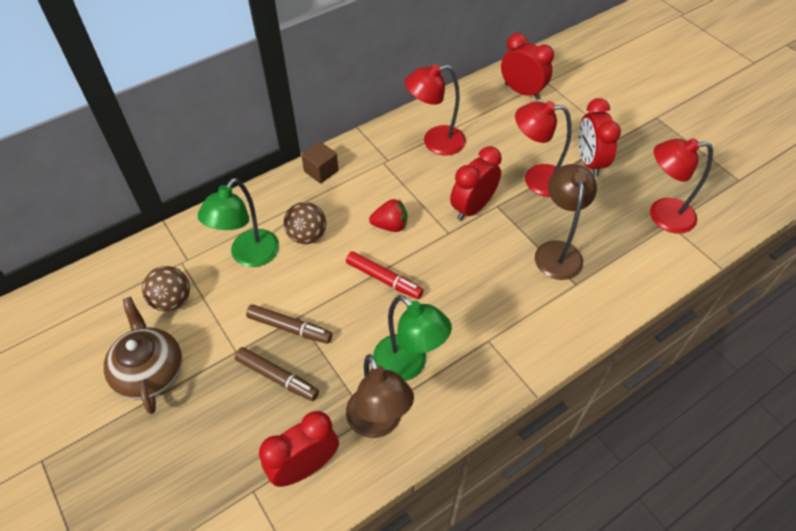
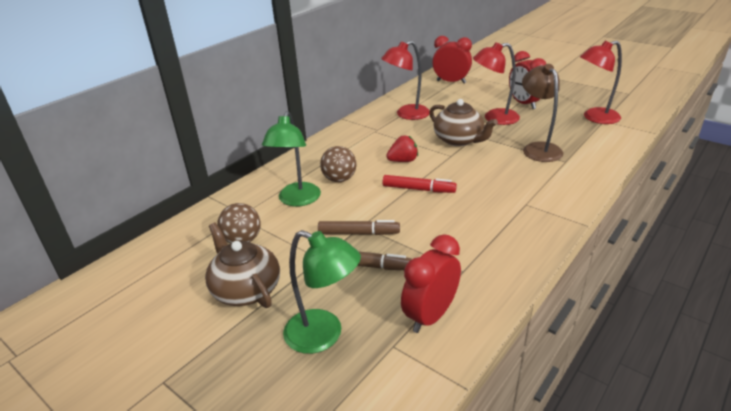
camera: 15 degrees left, 20 degrees down
brown cube [301,141,339,184] -> none
brown lamp [346,354,414,438] -> none
green lamp [373,295,452,381] -> green lamp moved to [283,230,361,354]
red clock [450,146,502,221] -> brown teapot [429,99,498,146]

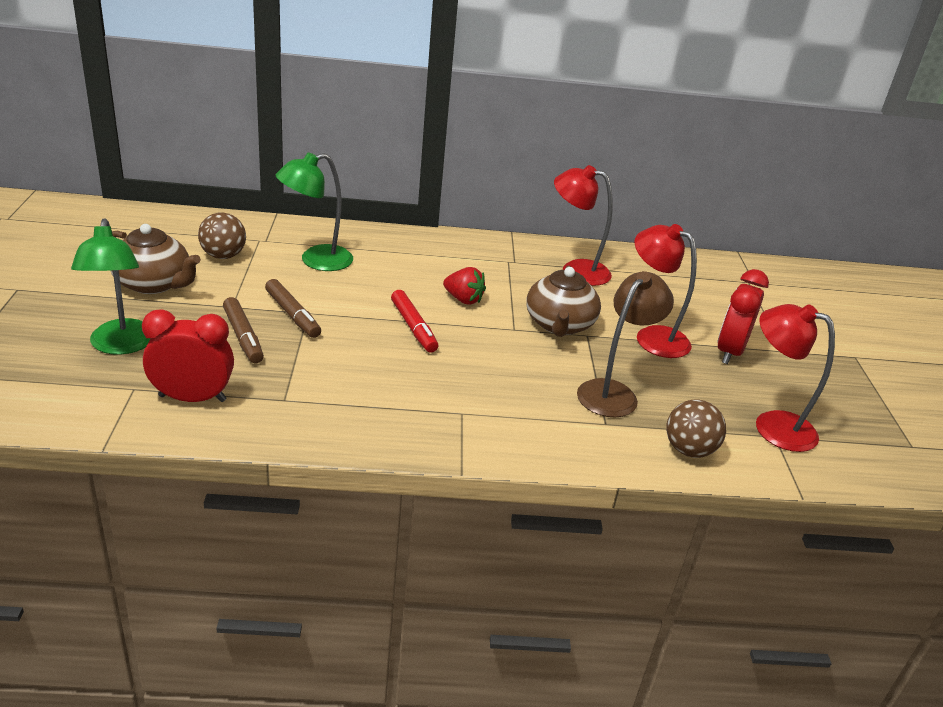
camera: 45 degrees right, 0 degrees up
brown teapot [205,223,280,308] -> brown teapot turned 105 degrees clockwise [110,224,201,294]
brown ball [320,146,356,182] -> brown ball moved to [666,400,726,458]
red clock [432,36,472,83] -> none

